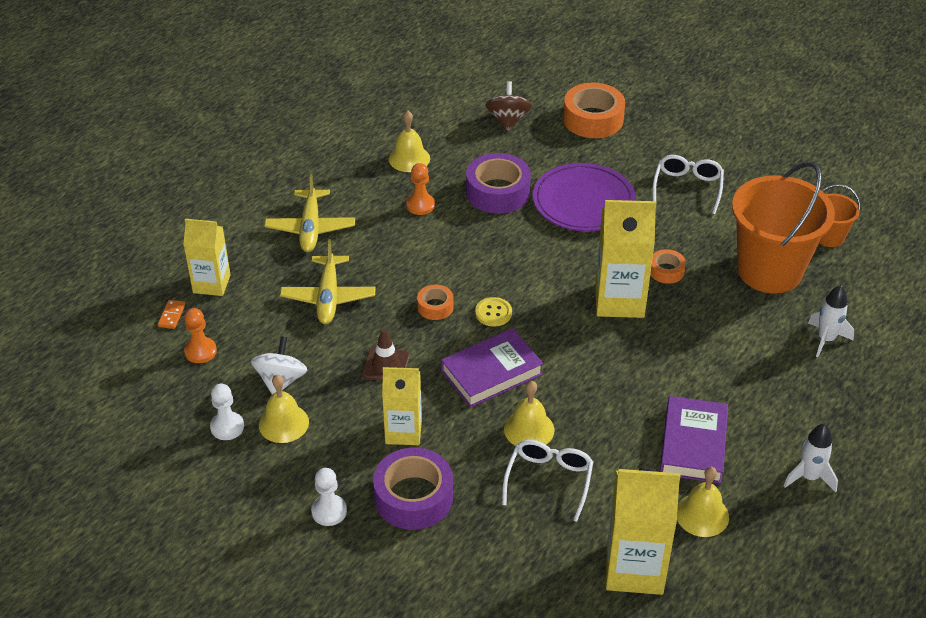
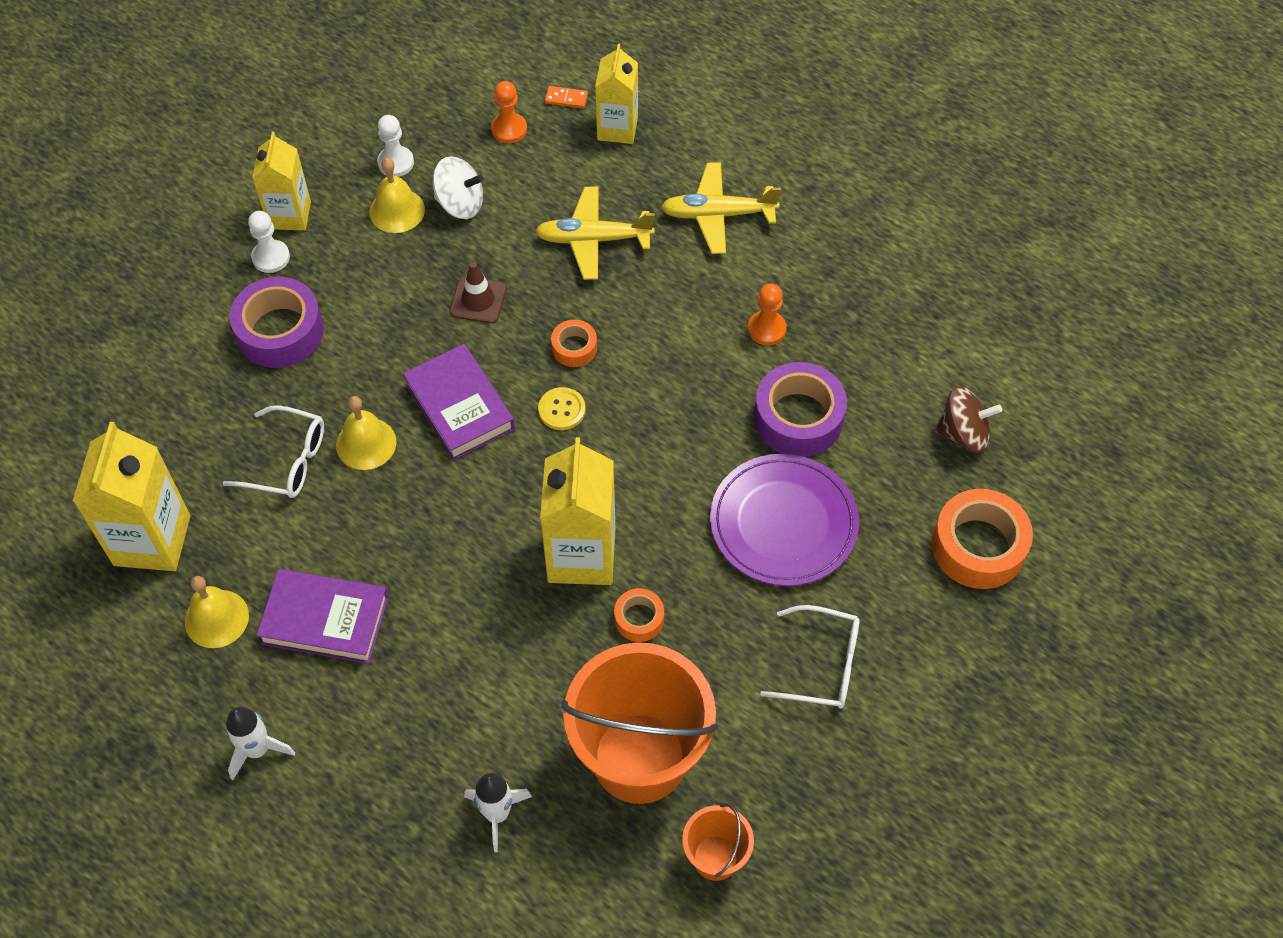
camera: 90 degrees right, 15 degrees up
yellow carton [382,367,422,445] -> yellow carton moved to [252,132,311,231]
yellow bell [389,110,430,172] -> none

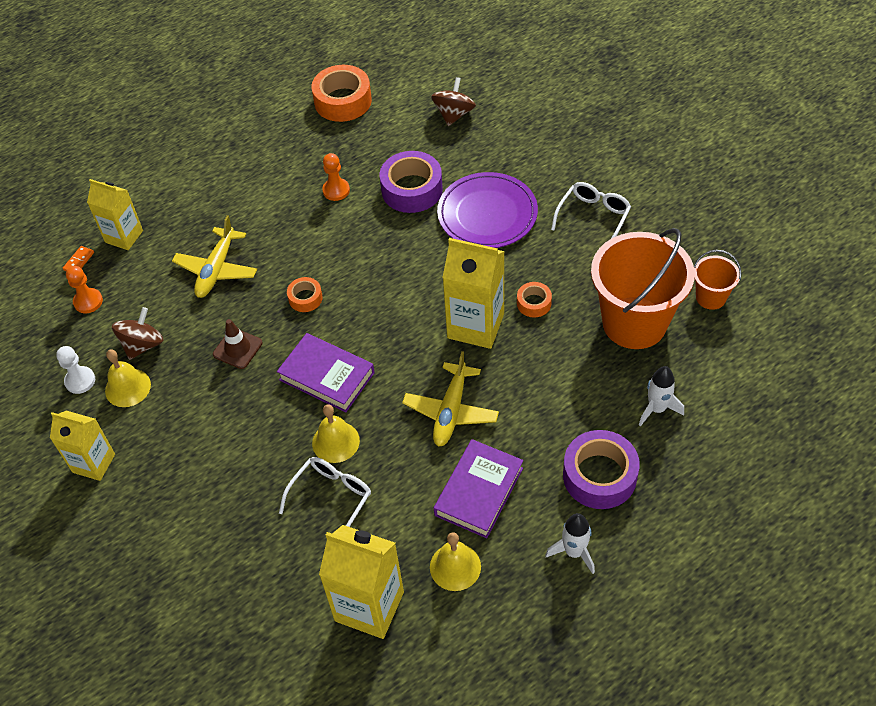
camera: 70 degrees left, 5 degrees down
purple tape [229,277,324,368] -> purple tape moved to [563,430,640,509]
white pawn [248,211,290,273] -> none
purple book [403,344,515,460] -> purple book turned 45 degrees clockwise [277,333,375,412]
white spinning top [433,156,483,219] -> brown spinning top [112,307,163,360]
yellow button [538,387,585,430] -> none
yellow plane [661,162,781,254] -> yellow plane moved to [402,351,499,447]
orange tape [932,489,1033,589] -> orange tape moved to [312,65,372,122]

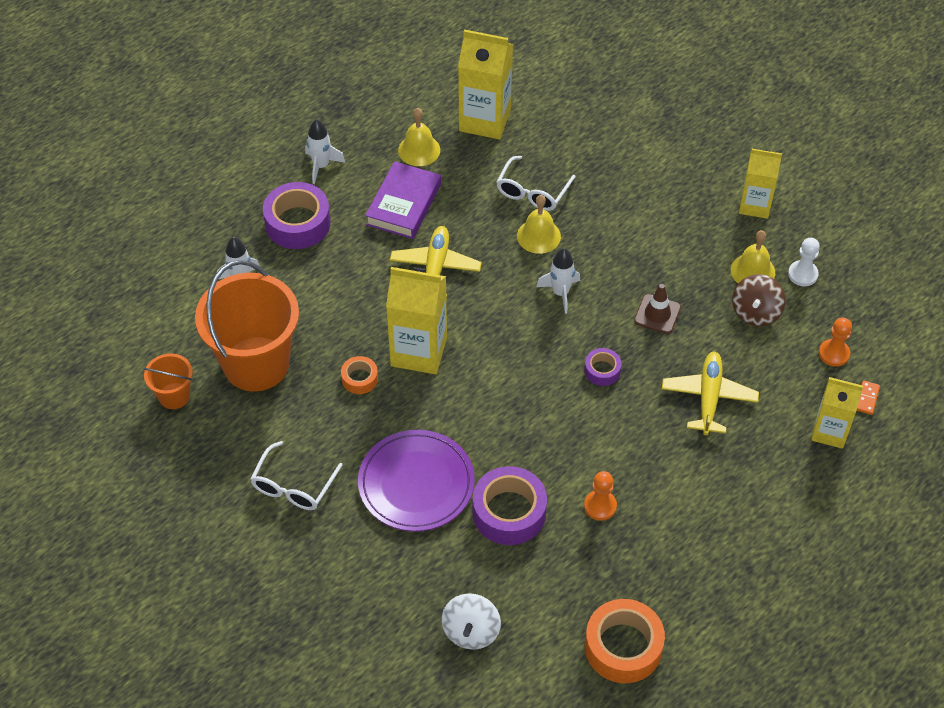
camera: 170 degrees right, 0 degrees up
purple book [277,333,375,412] -> white rocket [536,248,580,314]
orange tape [287,277,323,312] -> purple tape [584,348,622,386]
brown spinning top [431,77,476,126] -> white spinning top [442,593,501,650]

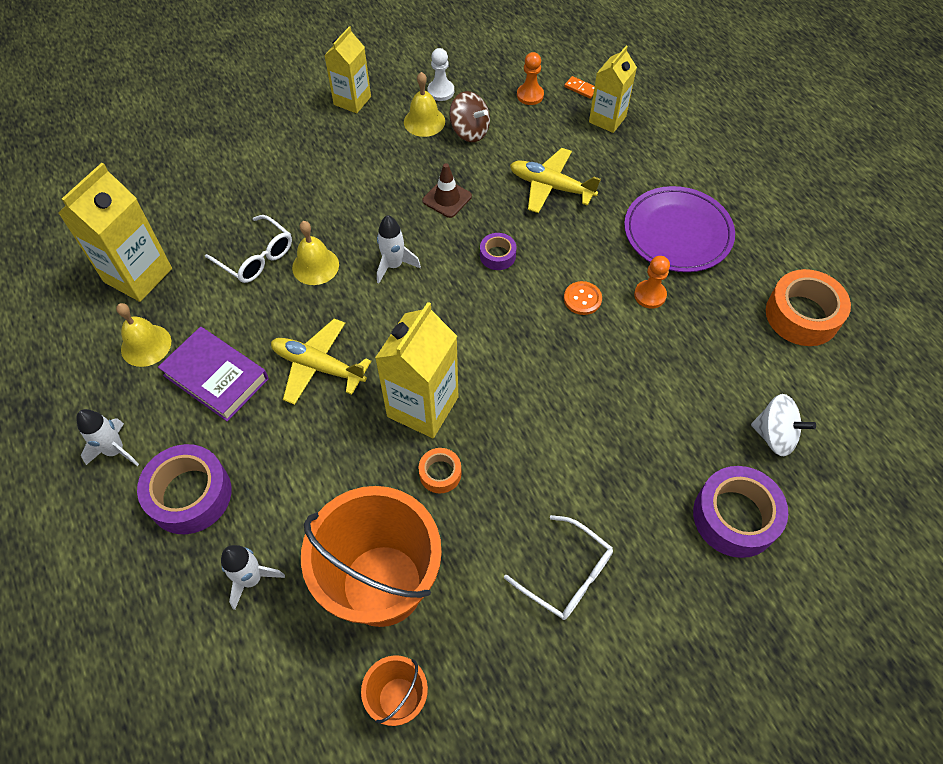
camera: 75 degrees left, 5 degrees up
purple plate [358,430,475,532] -> purple plate moved to [624,186,735,272]
purple tape [473,466,547,545] -> purple tape moved to [693,466,788,558]
none -> orange button [564,281,602,315]

